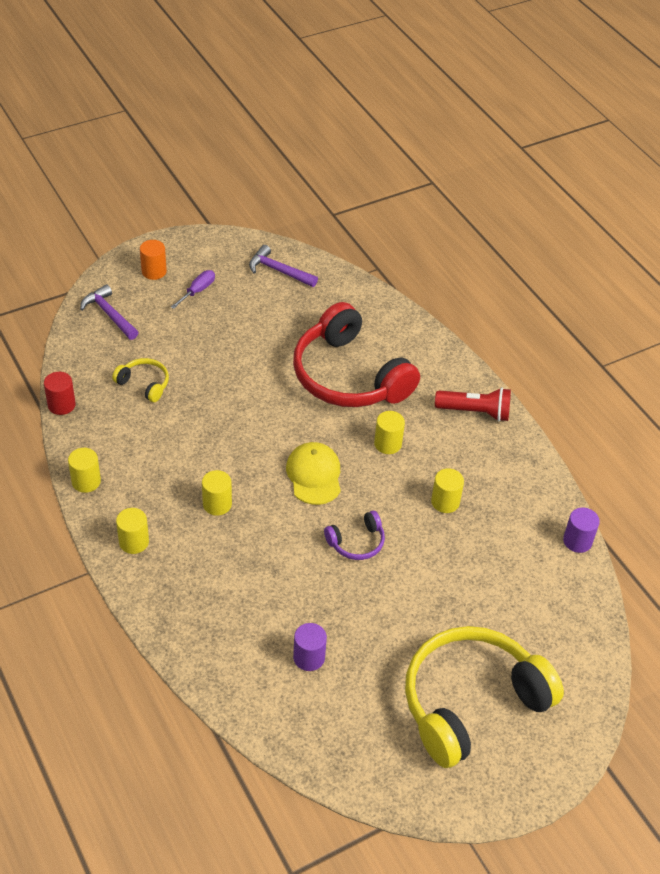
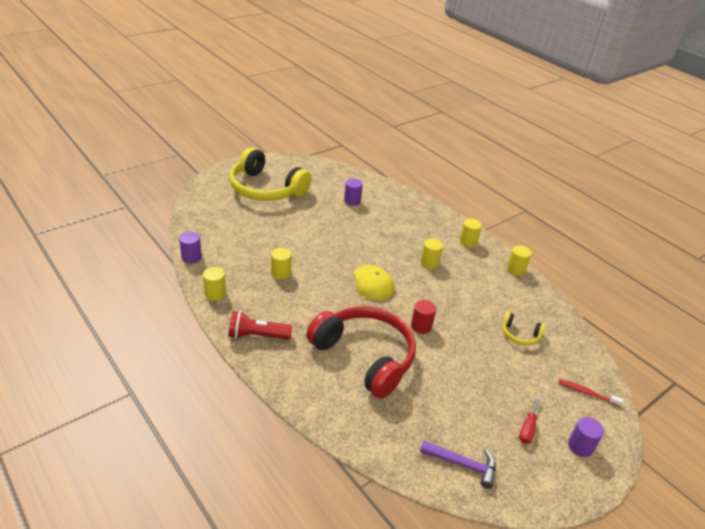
camera: 170 degrees right, 10 degrees down
red cylinder [44,372,76,415] -> red cylinder moved to [411,300,436,334]
purple hammer [80,285,139,340] -> red toothbrush [558,379,623,407]
orange cylinder [140,240,167,280] -> purple cylinder [568,417,604,457]
purple screwdriver [171,270,215,309] -> red screwdriver [519,396,540,444]
purple headphones [324,511,385,560] -> none
yellow cylinder [374,411,405,454] -> yellow cylinder moved to [203,267,226,300]
yellow headphones [405,626,564,768] -> yellow headphones turned 75 degrees clockwise [229,147,312,201]

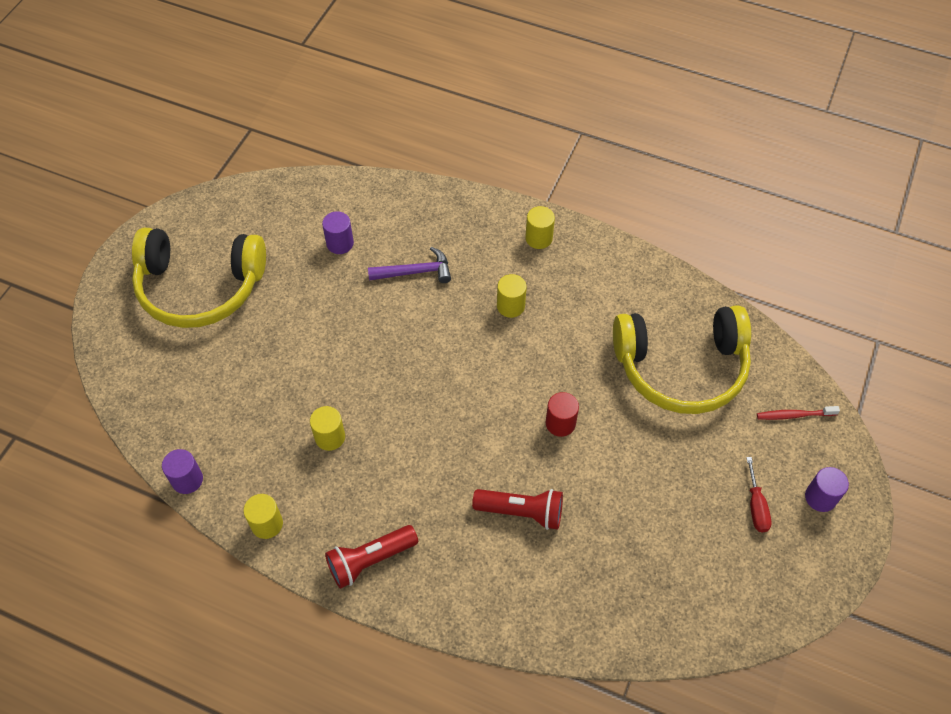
camera: 25 degrees left, 20 degrees up
red headphones [306,306,416,398] -> red flashlight [472,489,563,530]
yellow cap [353,265,394,300] -> none
purple hammer [420,440,496,489] -> purple hammer moved to [368,247,451,283]
yellow headphones [502,312,545,345] -> yellow headphones [613,305,751,414], size x2.33
yellow cylinder [507,245,532,276] -> none

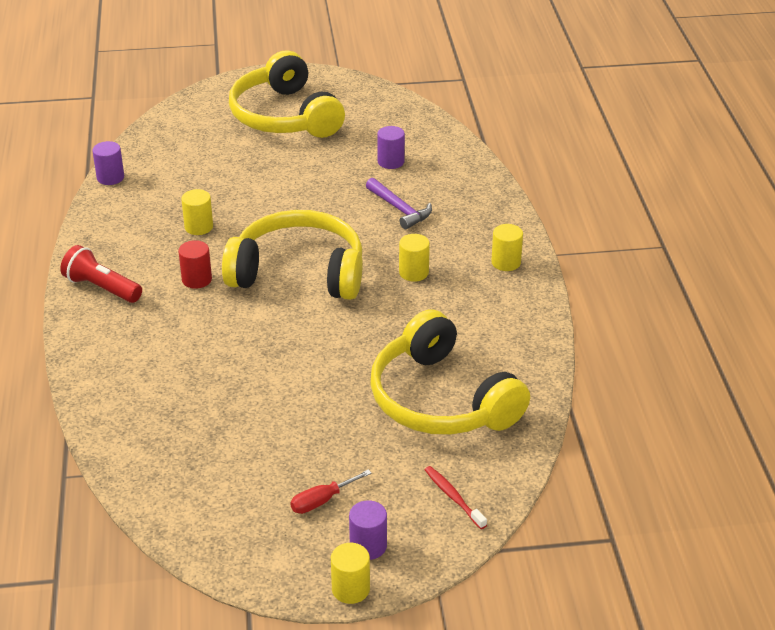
camera: 60 degrees right, 20 degrees down
yellow cylinder [243,494,283,539] -> yellow cylinder moved to [331,543,370,604]
red flashlight [472,489,563,530] -> none
red cylinder [546,392,579,437] -> red cylinder moved to [178,240,212,289]
none -> yellow headphones [222,210,363,300]

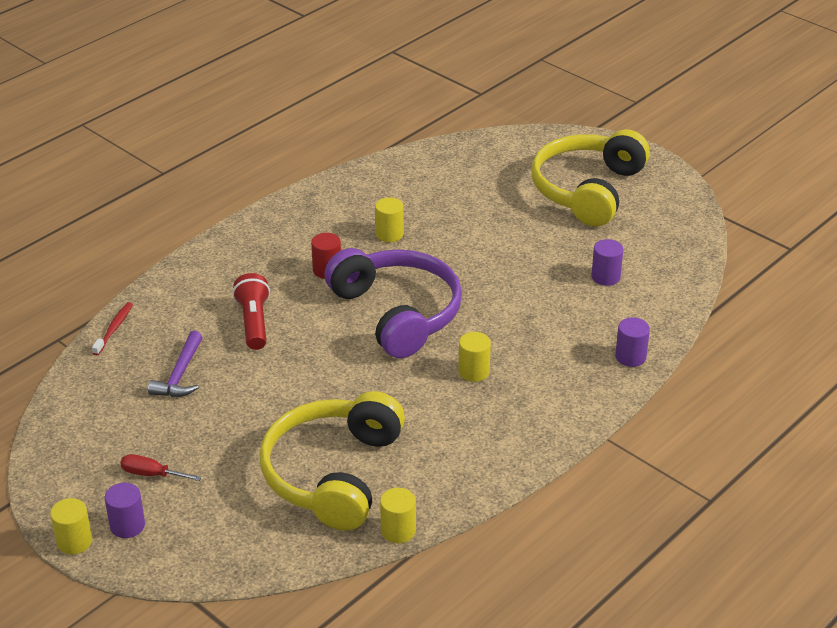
camera: 50 degrees right, 0 degrees up
red flashlight [60,245,142,303] -> red flashlight moved to [232,273,270,350]
purple cylinder [92,141,124,185] -> purple cylinder moved to [615,317,650,367]
yellow headphones [222,210,363,300] -> purple headphones [324,248,462,358]
purple hammer [366,178,432,229] -> purple hammer moved to [148,331,203,397]
red toothbrush [425,466,487,529] -> red toothbrush moved to [92,302,133,355]
yellow cylinder [491,224,523,271] -> yellow cylinder moved to [380,488,416,543]

